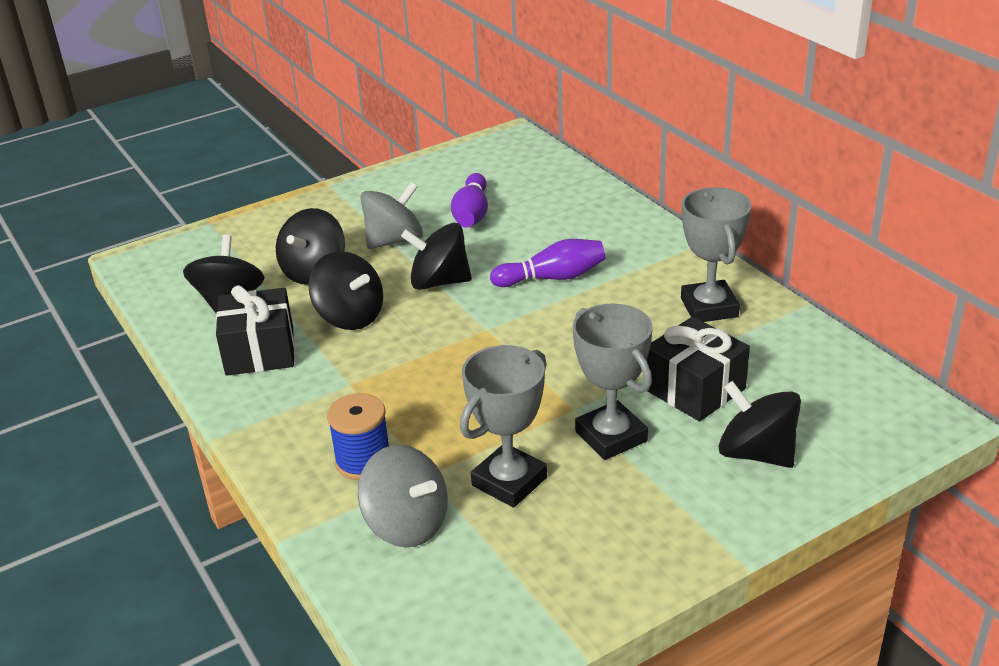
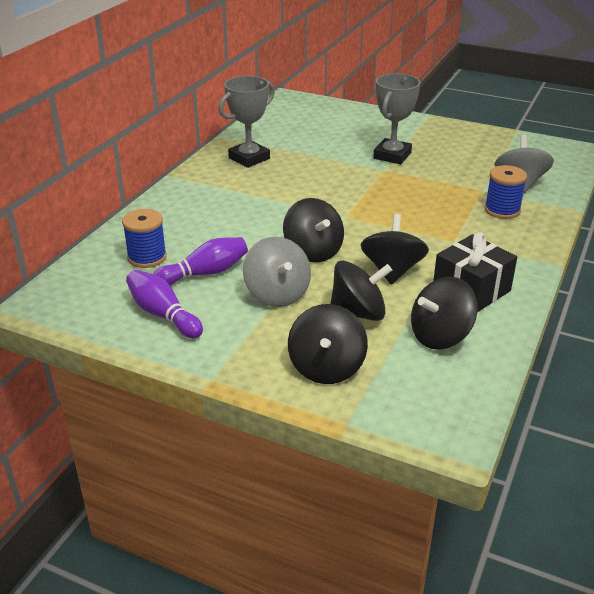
camera: 125 degrees left, 0 degrees up
grey spinning top [361,182,423,249] -> grey spinning top turned 135 degrees counterclockwise [243,237,311,307]
grey trophy [460,345,547,508] -> none
purple bowling pin [490,239,605,287] -> purple bowling pin moved to [126,270,203,338]
black gift [647,317,750,421] -> none
black spinning top [718,381,801,468] -> black spinning top moved to [288,304,368,384]
none -> blue spool [122,209,167,268]

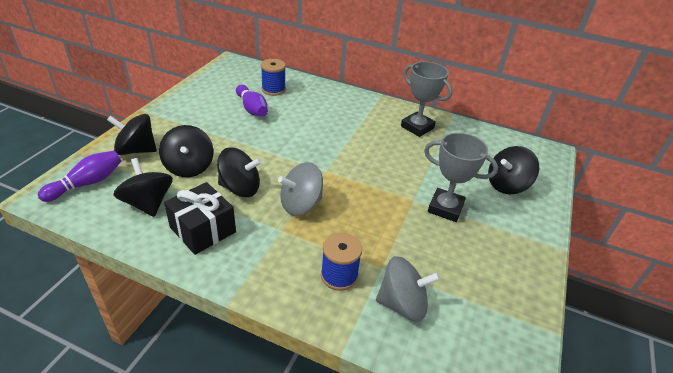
camera: 85 degrees right, 5 degrees up
purple bowling pin [126,270,203,338] -> purple bowling pin moved to [38,151,121,202]
grey spinning top [243,237,311,307] -> grey spinning top moved to [278,162,323,216]
black spinning top [283,198,344,263] -> black spinning top moved to [488,146,539,194]

